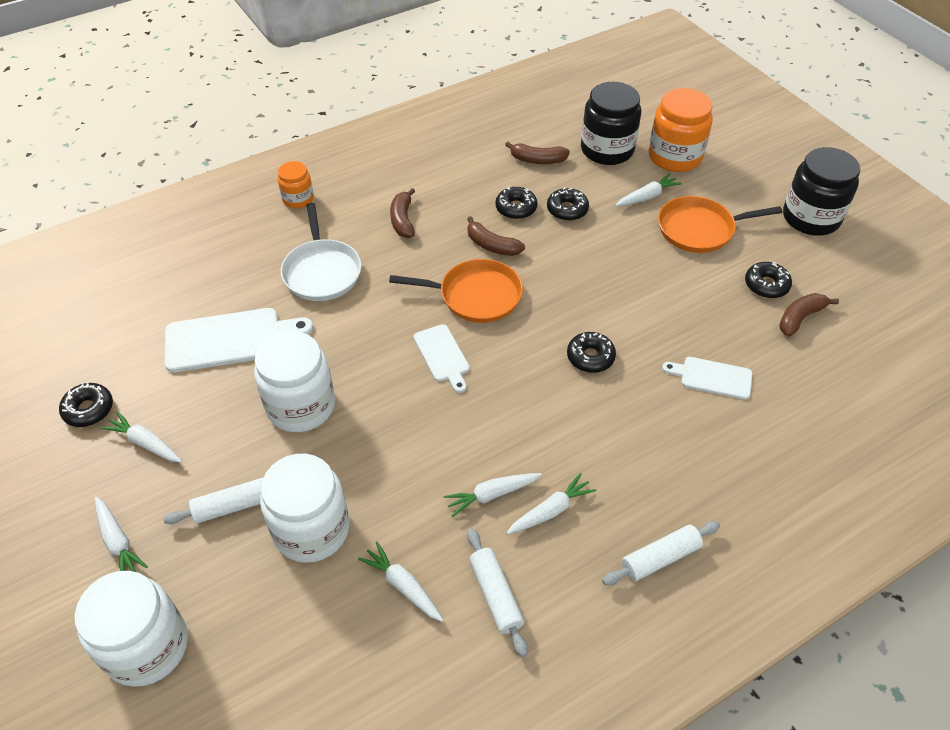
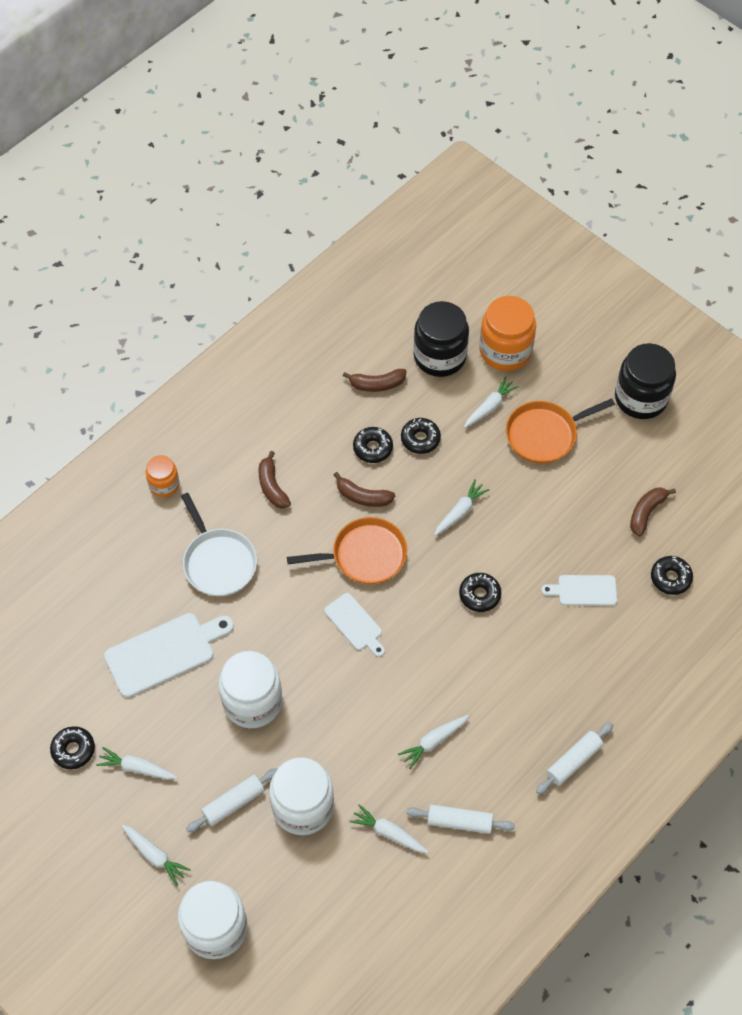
camera: 15 degrees left, 10 degrees up
white rolling pin [467,529,528,657] -> white rolling pin turned 45 degrees counterclockwise [406,805,515,834]
white carrot [506,473,596,535] -> white carrot moved to [434,479,489,536]
black donut [745,262,792,298] -> black donut moved to [651,556,693,595]

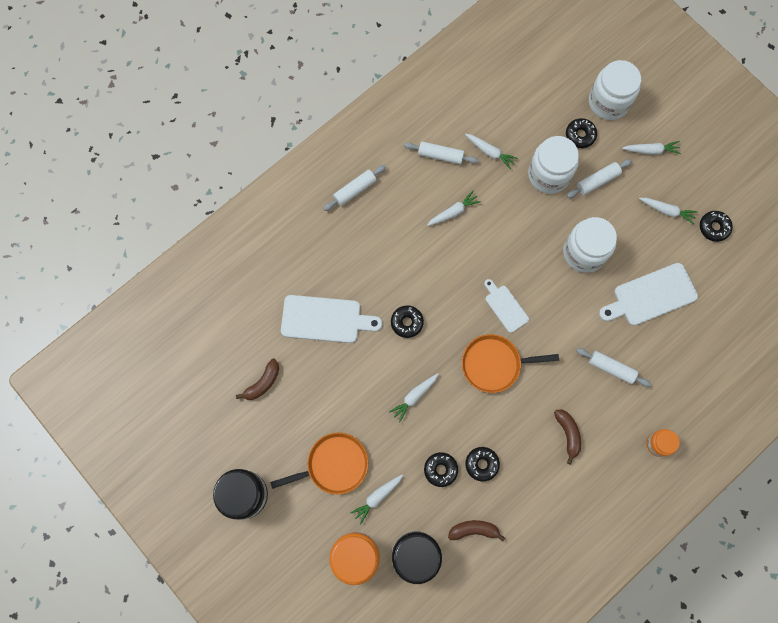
camera: 175 degrees left, 15 degrees up
white carrot [122,825,191,886] -> white carrot turned 135 degrees clockwise [622,141,681,155]
white pan [181,493,257,596] -> white rolling pin [576,348,651,387]
brown banana [334,472,395,507] -> none
white cutting board [541,575,617,606] -> white cutting board [281,295,382,343], size x1.71
black donut [651,556,693,595] -> black donut moved to [566,118,597,148]

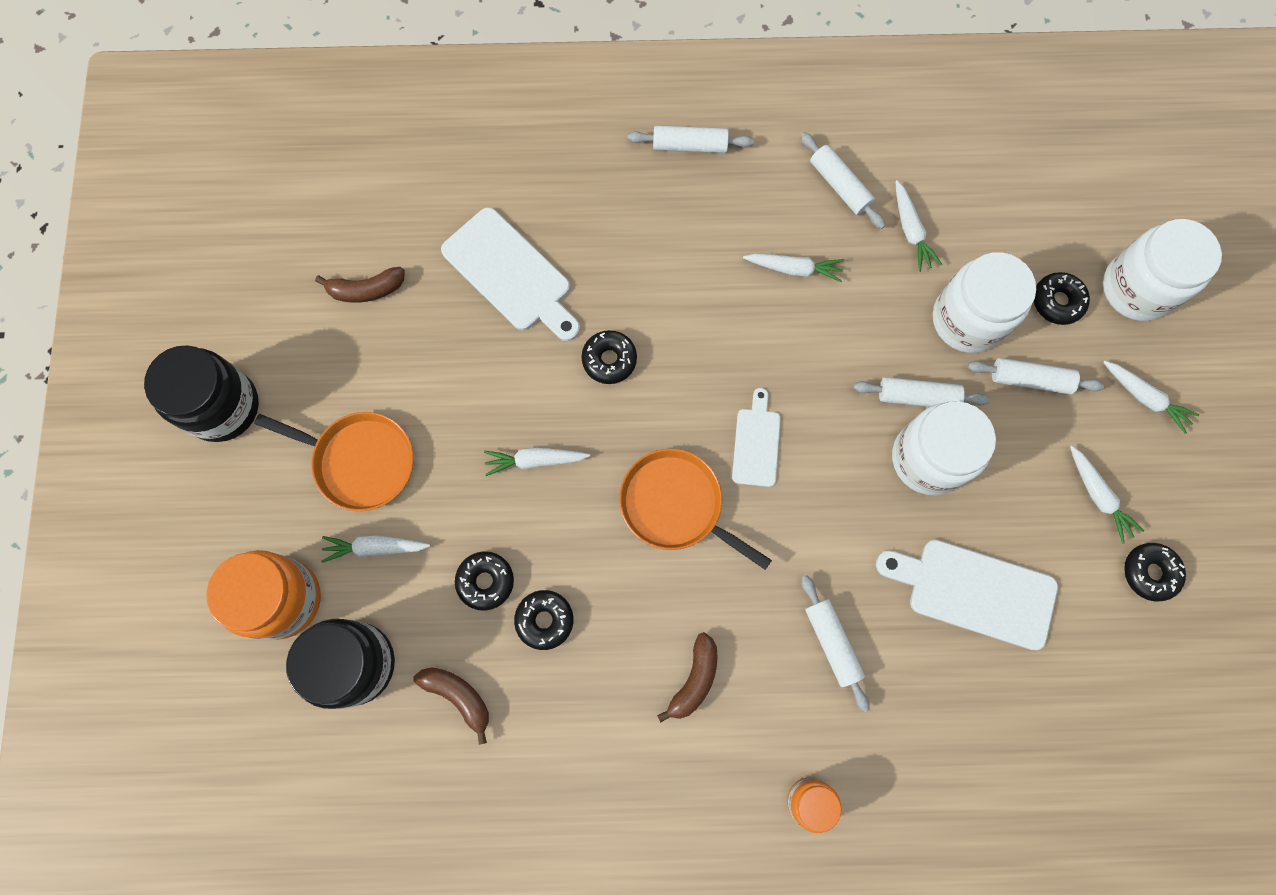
camera: 40 degrees right, 0 degrees up
none -> white rolling pin [853,377,990,407]

